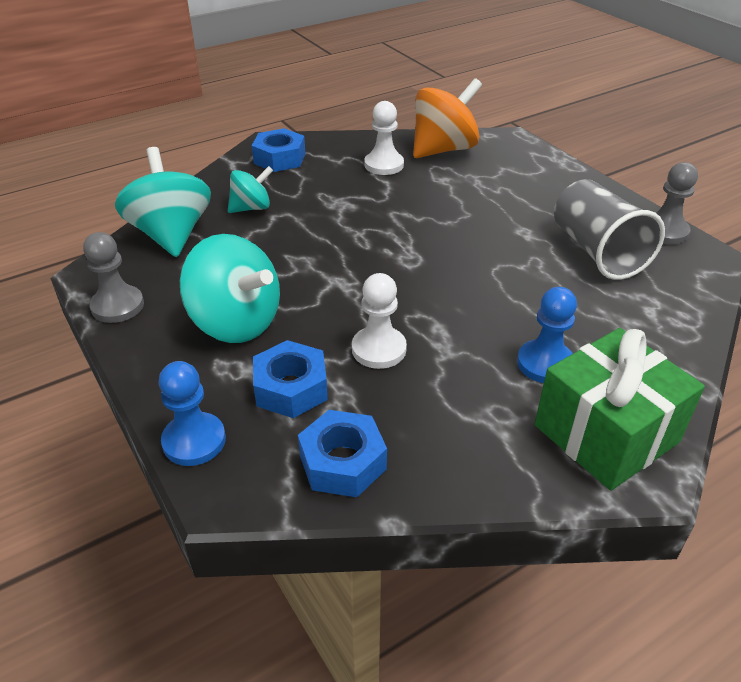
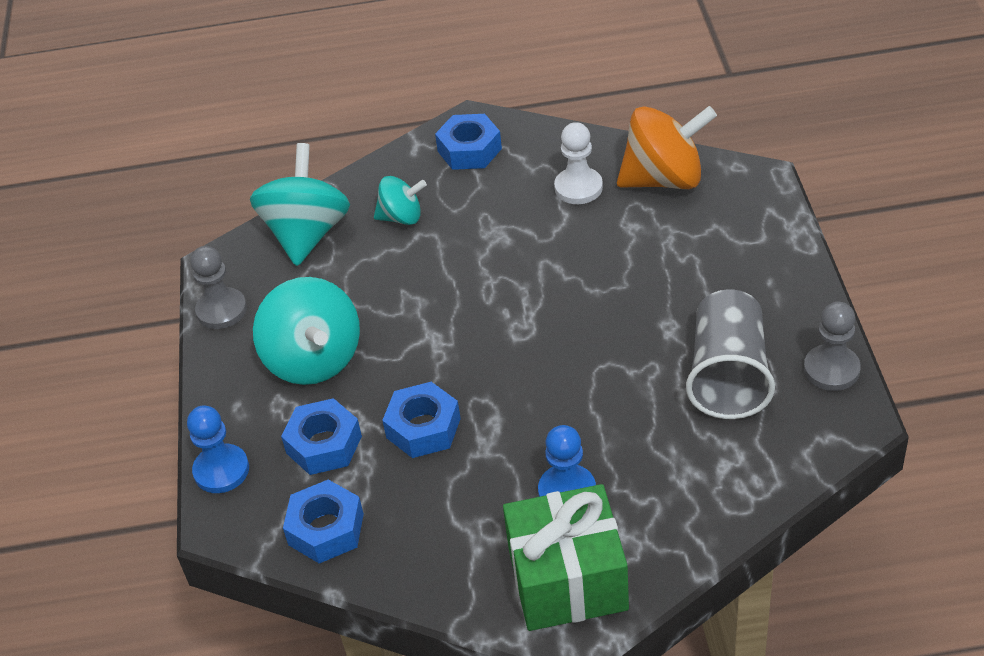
camera: 30 degrees right, 5 degrees up
white pawn [352,273,407,369] -> blue nut [382,382,461,458]

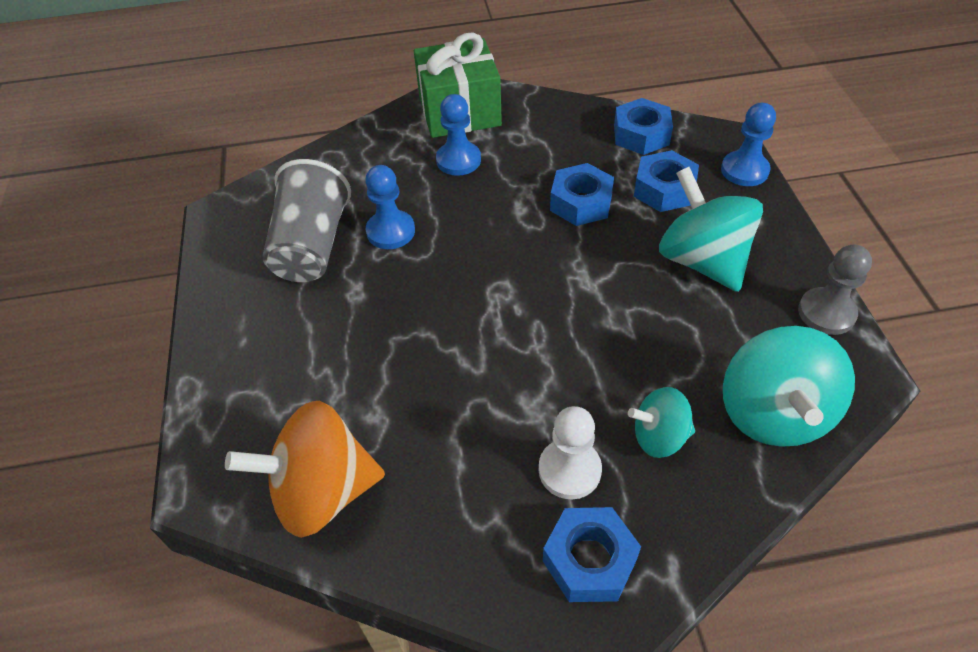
camera: 175 degrees right, 5 degrees up
white pawn [554,122,603,204] -> white pawn moved to [539,406,602,499]
grey pawn [804,302,861,391] -> none
none -> blue pawn [365,165,415,249]

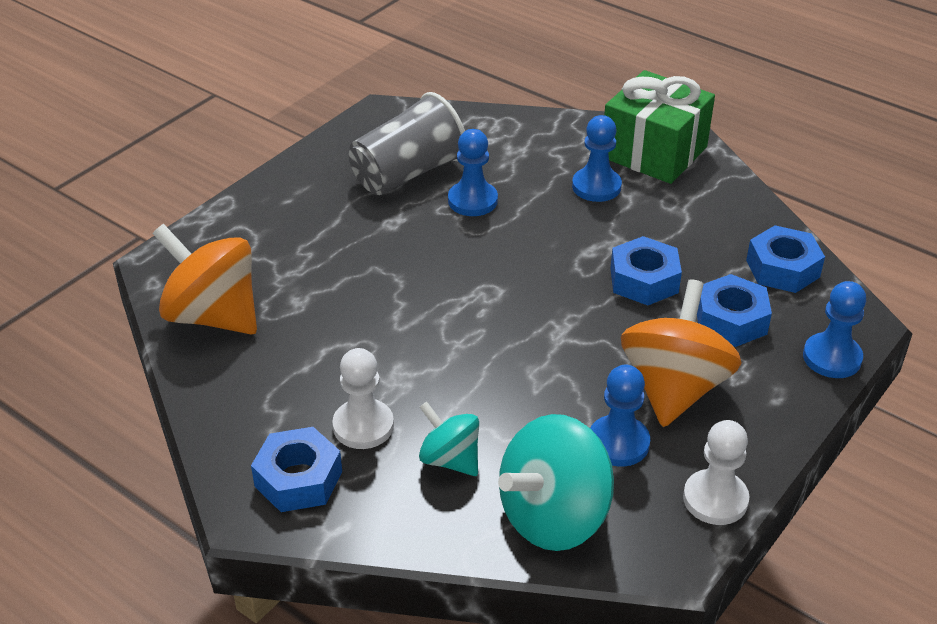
camera: 45 degrees right, 10 degrees down
turquoise spinning top [659,167,763,292] -> orange spinning top [621,279,742,427]
grey pawn [798,245,872,335] -> white pawn [683,420,749,525]
none -> blue pawn [590,365,650,467]

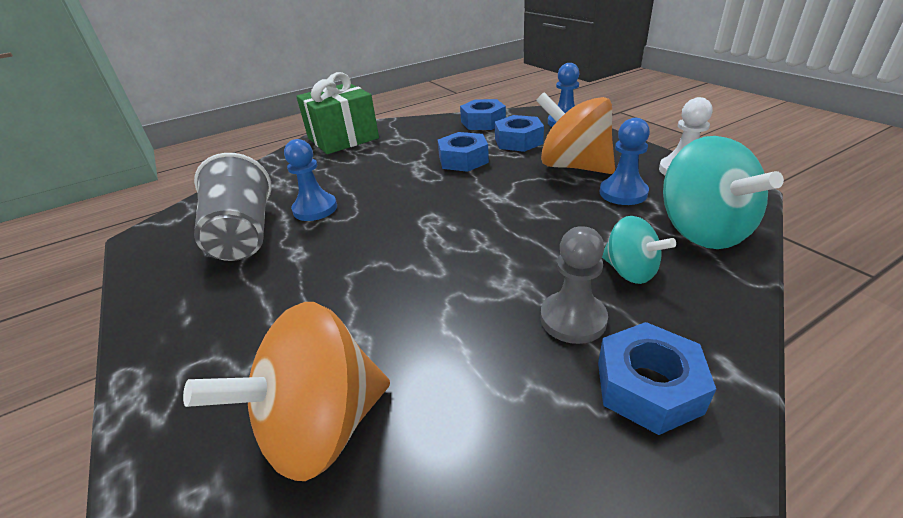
camera: 65 degrees left, 5 degrees down
white pawn [332,348,394,449] -> grey pawn [540,226,608,344]
turquoise spinning top [419,402,479,476] -> turquoise spinning top turned 105 degrees counterclockwise [602,216,676,284]
blue pawn [572,115,622,202] -> none

